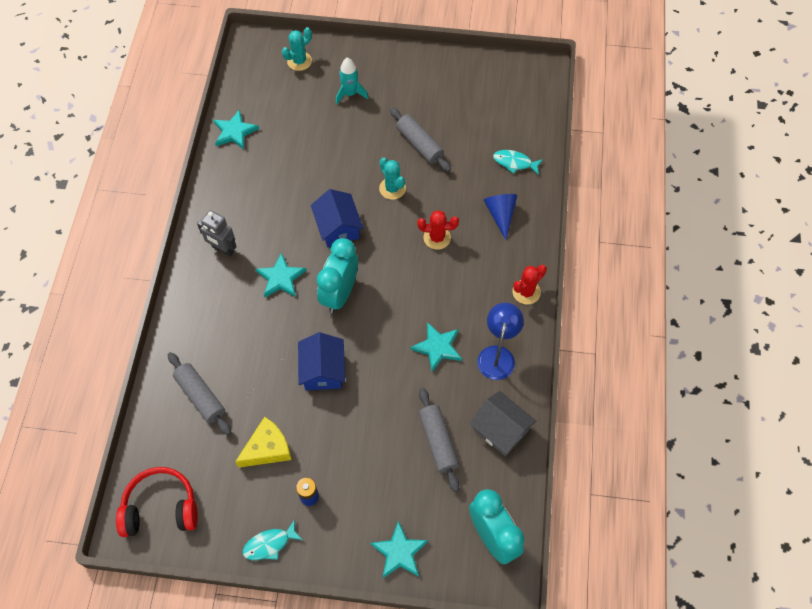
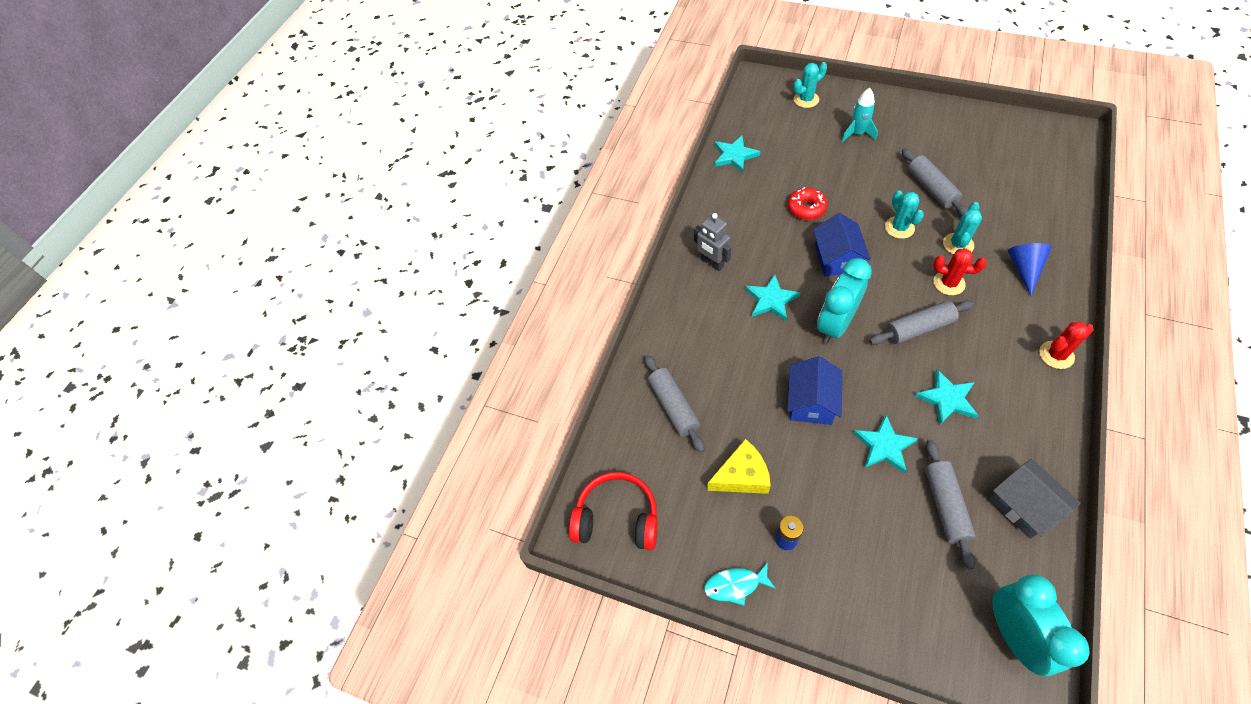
camera: 20 degrees right, 5 degrees down
turquoise star [370,521,428,578] -> turquoise star moved to [853,415,918,474]
blue lamp [477,303,524,380] -> none
turquoise fish [493,150,543,175] -> none
none -> red donut [788,187,828,220]
none -> grey rolling pin [869,300,974,345]
none -> turquoise cactus [943,202,982,255]

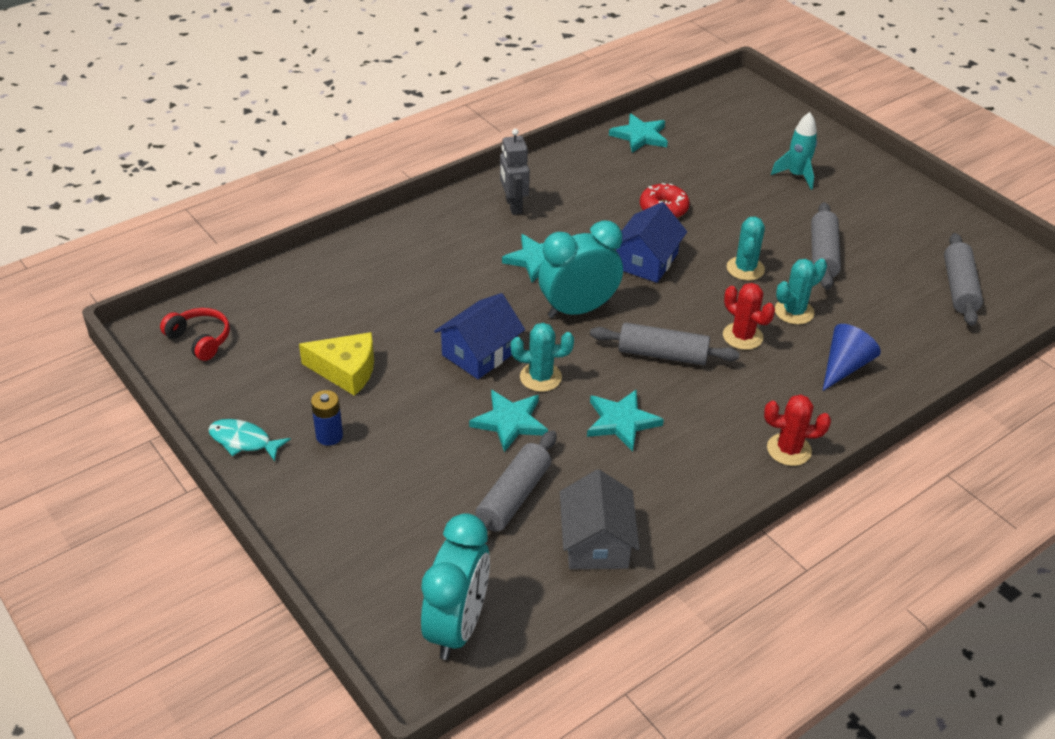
camera: 25 degrees right, 15 degrees down
red headphones [569,472,658,550] -> red headphones [160,308,230,361], size x0.64
grey rolling pin [645,355,705,452] -> grey rolling pin moved to [944,233,983,326]
turquoise cactus [793,62,827,108] -> turquoise cactus moved to [511,323,574,392]

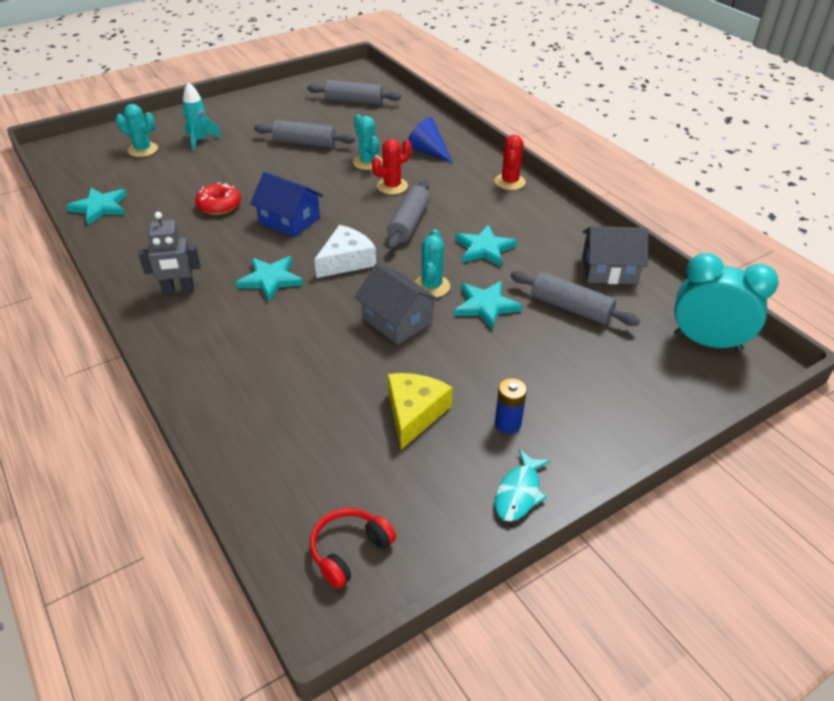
camera: 85 degrees left, 0 degrees up
blue house [434,293,525,379] -> grey house [354,263,440,344]
turquoise clock [538,220,623,318] -> white cheese [314,225,376,278]
turquoise cactus [727,217,765,281] -> turquoise cactus moved to [116,104,158,157]

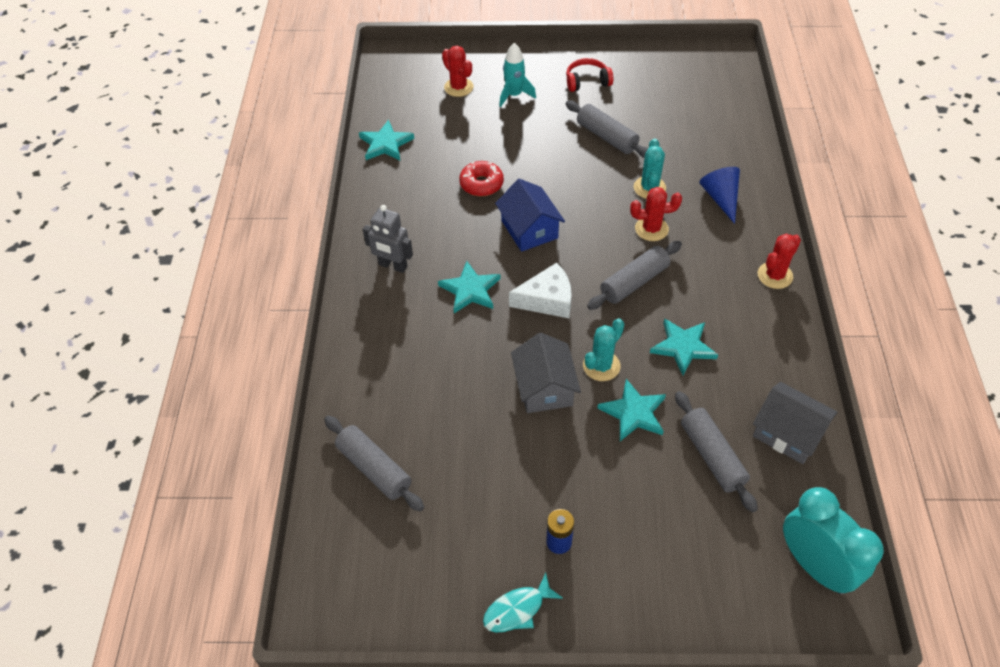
camera: 35 degrees right, 10 degrees up
turquoise cactus [116,104,158,157] -> red cactus [442,46,473,97]
grey rolling pin [307,80,401,105] -> grey rolling pin moved to [324,416,424,512]
red headphones [310,508,396,589] -> red headphones moved to [566,58,614,92]
yellow cheese [388,373,453,450] -> none

